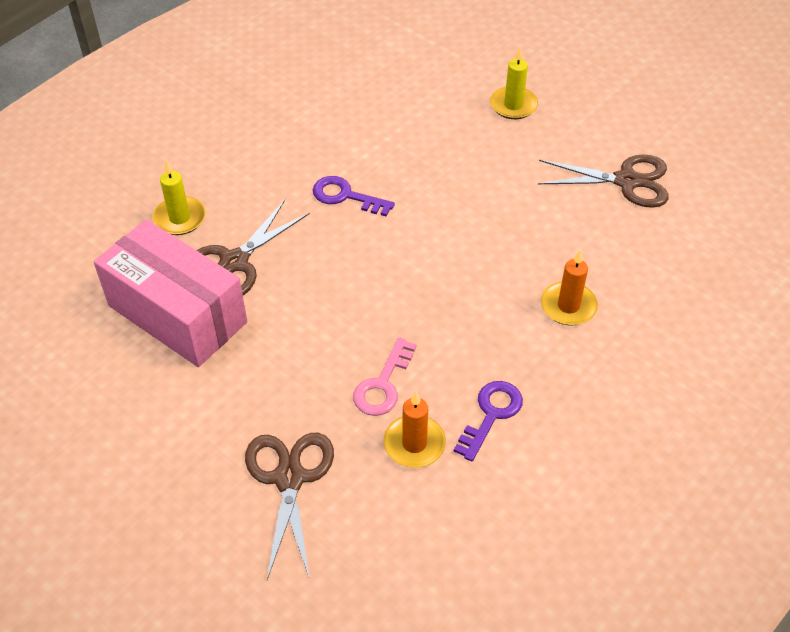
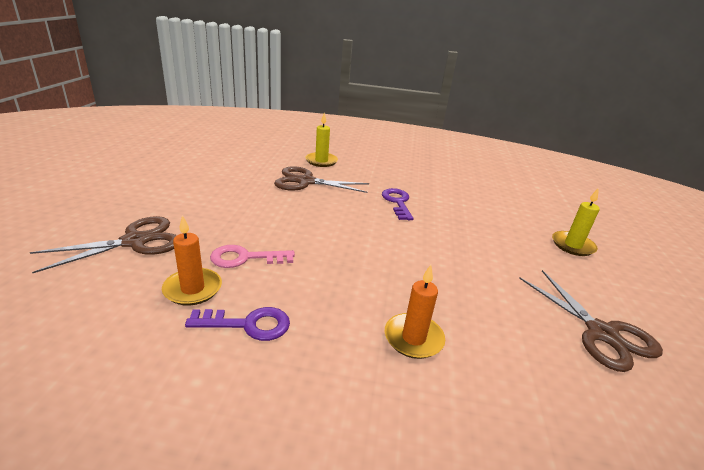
camera: 55 degrees right, 20 degrees down
pink box [94,219,247,367] -> none

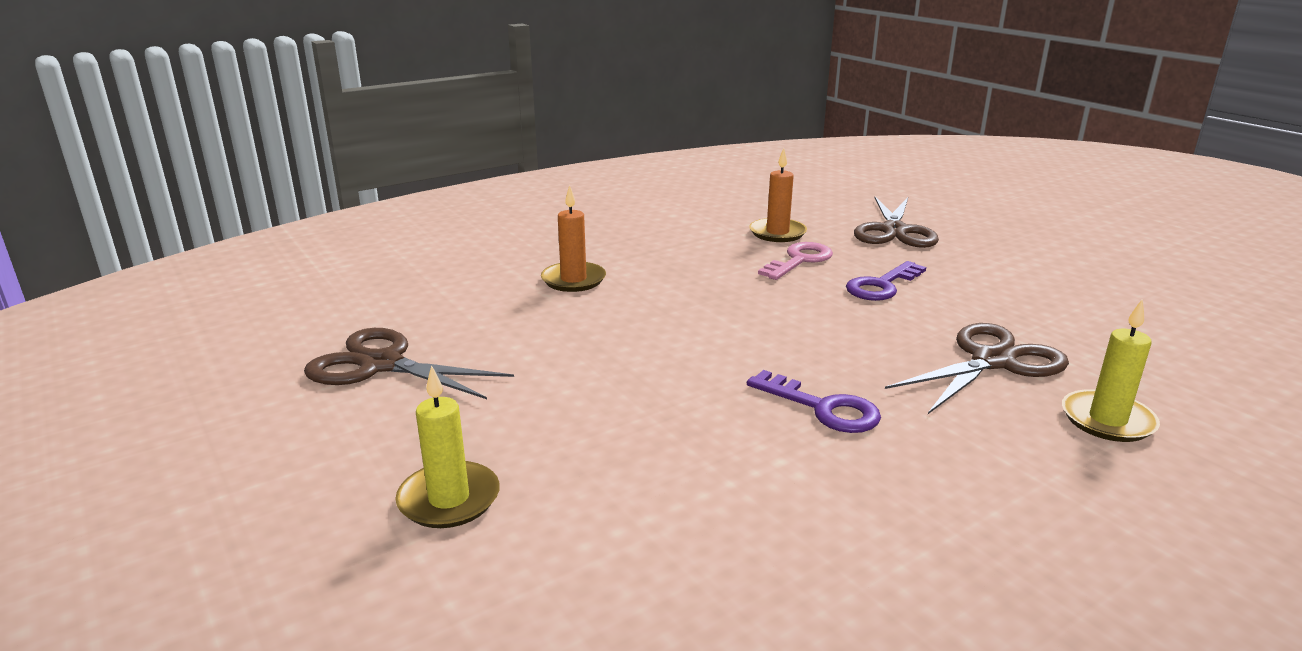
camera: 140 degrees right, 5 degrees down
purple key [185,307,290,341] -> purple key moved to [846,261,926,301]

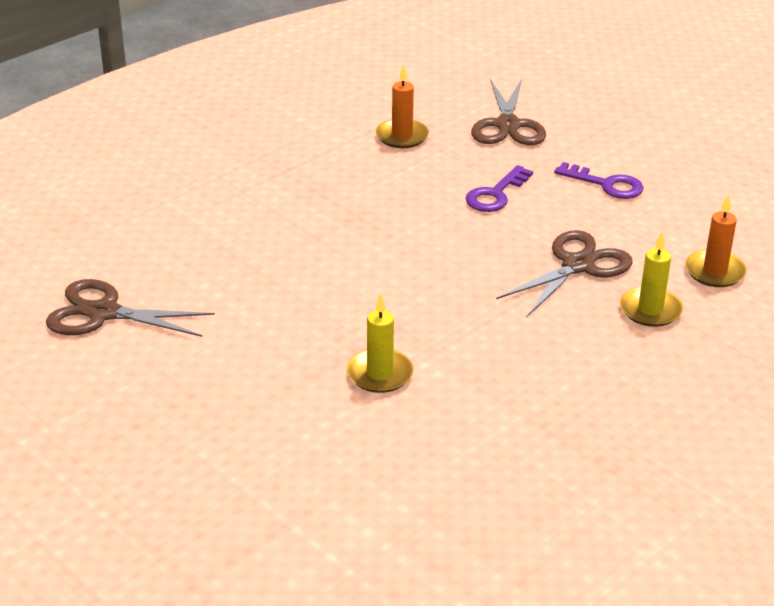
camera: 10 degrees left, 10 degrees up
yellow candle [395,365,500,528] -> yellow candle moved to [347,293,414,393]
orange candle [541,185,606,292] -> orange candle moved to [685,194,747,287]
purple key [747,370,881,433] -> purple key moved to [554,162,644,199]
pink key [758,242,833,280] -> none

